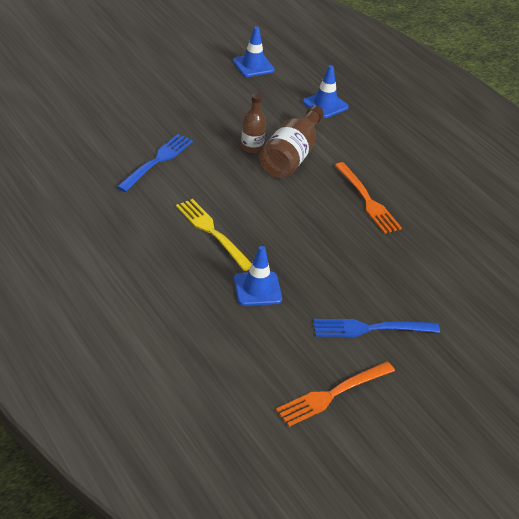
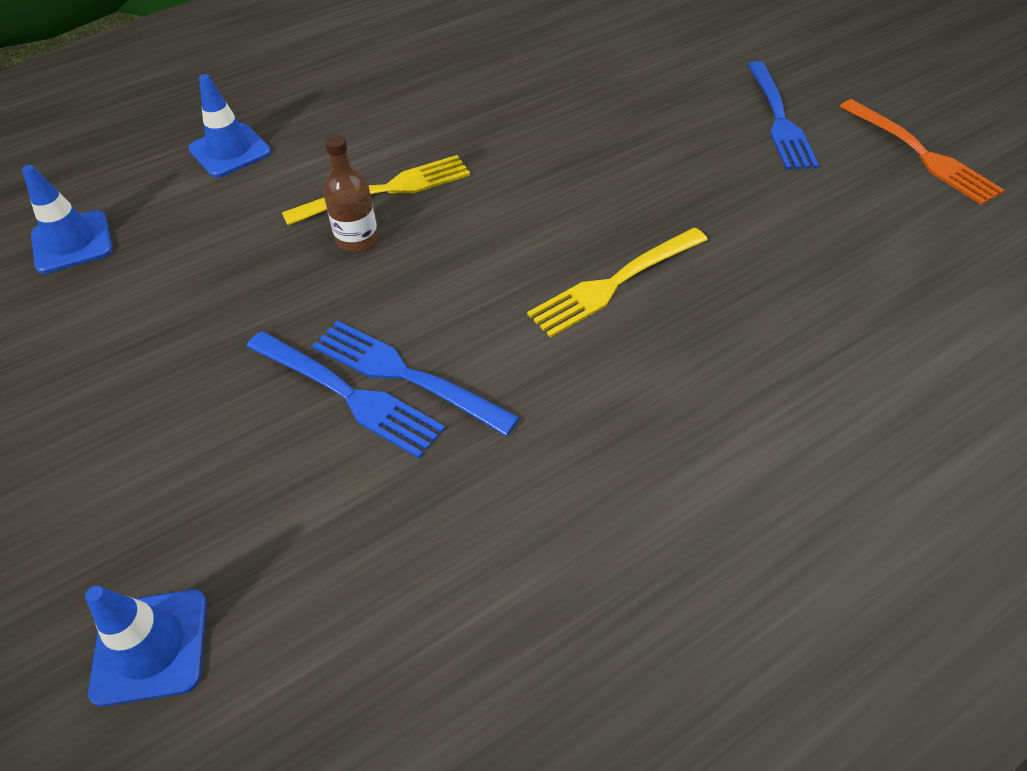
camera: 85 degrees left, 10 degrees up
blue traffic cone [234,246,282,306] -> blue traffic cone moved to [85,586,207,707]
brown bottle [259,105,324,178] -> yellow fork [282,155,470,226]
orange fork [334,162,402,234] -> none
none -> blue fork [246,331,445,459]

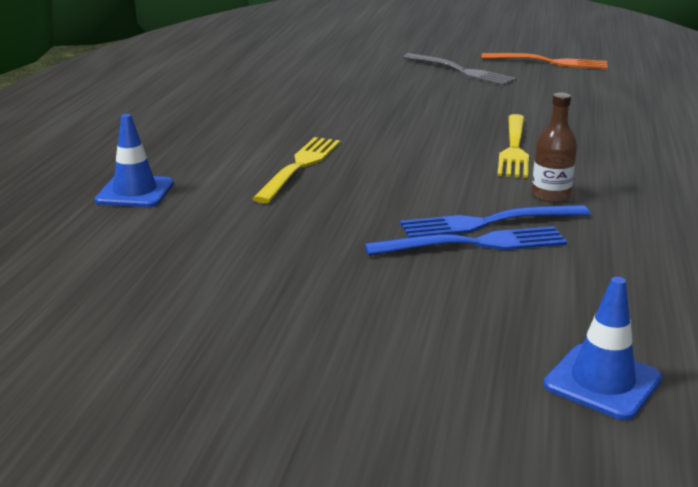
camera: 45 degrees left, 25 degrees down
blue traffic cone [22,165,113,274] -> none
brown bottle [323,135,378,252] -> brown bottle moved to [532,93,577,203]
blue fork [747,61,819,170] -> grey fork [403,53,517,86]

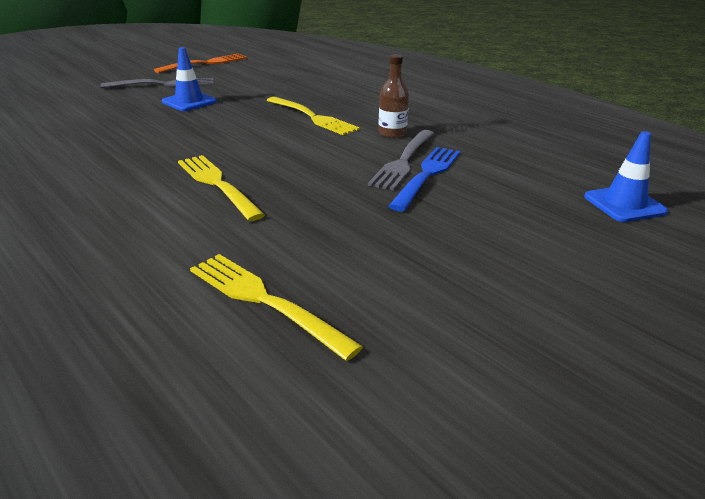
camera: 55 degrees left, 5 degrees up
blue traffic cone [95,114,174,207] -> blue traffic cone moved to [162,47,217,111]
blue fork [400,205,590,238] -> grey fork [368,130,435,191]
none -> yellow fork [190,254,363,361]

